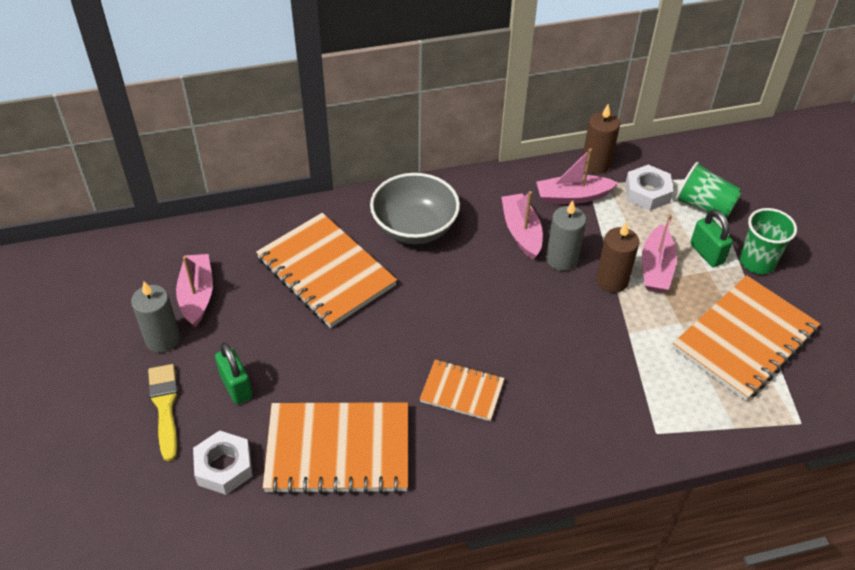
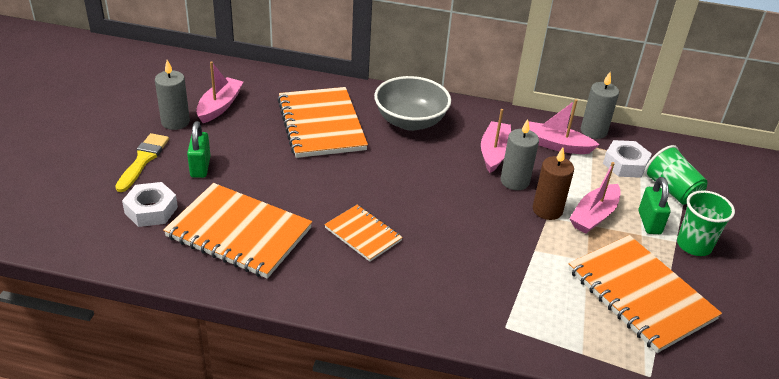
camera: 25 degrees right, 10 degrees down
brown candle [583,104,620,174] -> grey candle [581,72,619,139]
orange notebook [673,275,820,401] -> orange notebook turned 75 degrees clockwise [568,235,722,353]

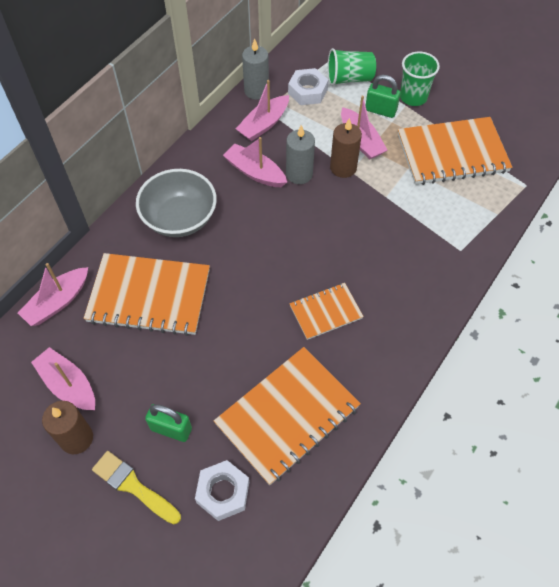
camera: 65 degrees left, 20 degrees up
grey candle [155,60,190,130] -> brown candle [42,401,93,454]
none -> pink boat [18,263,88,326]

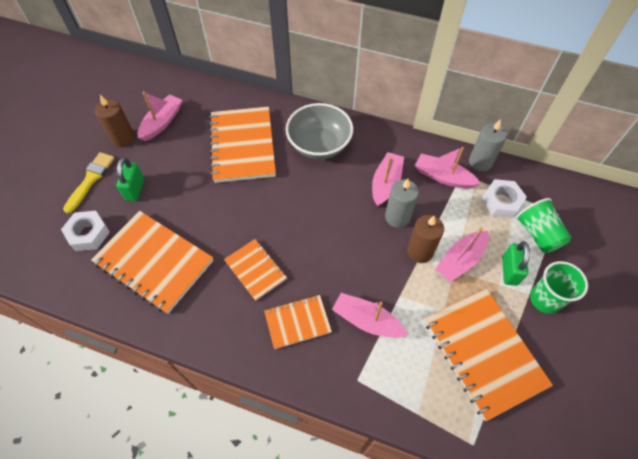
camera: 75 degrees right, 0 degrees up
pink boat [18,263,88,326] -> pink boat moved to [332,293,408,338]
none -> orange notebook [264,295,332,349]

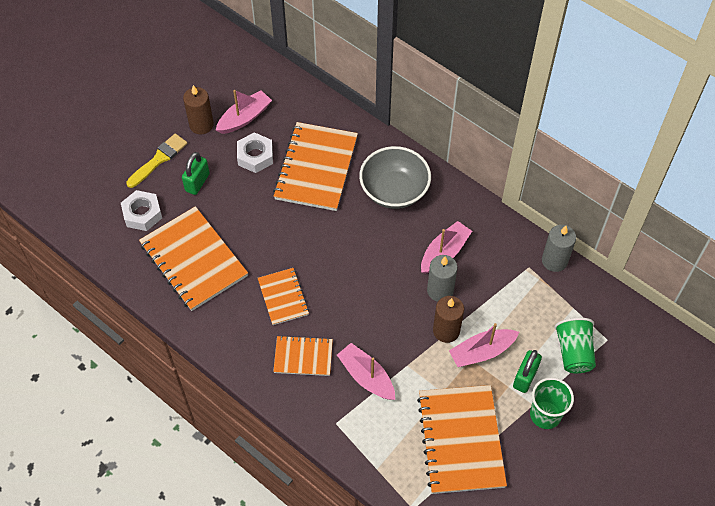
camera: 20 degrees right, 0 degrees up
pink boat [415,147,481,189] -> none
white nut [481,179,527,218] -> white nut moved to [237,132,273,173]

